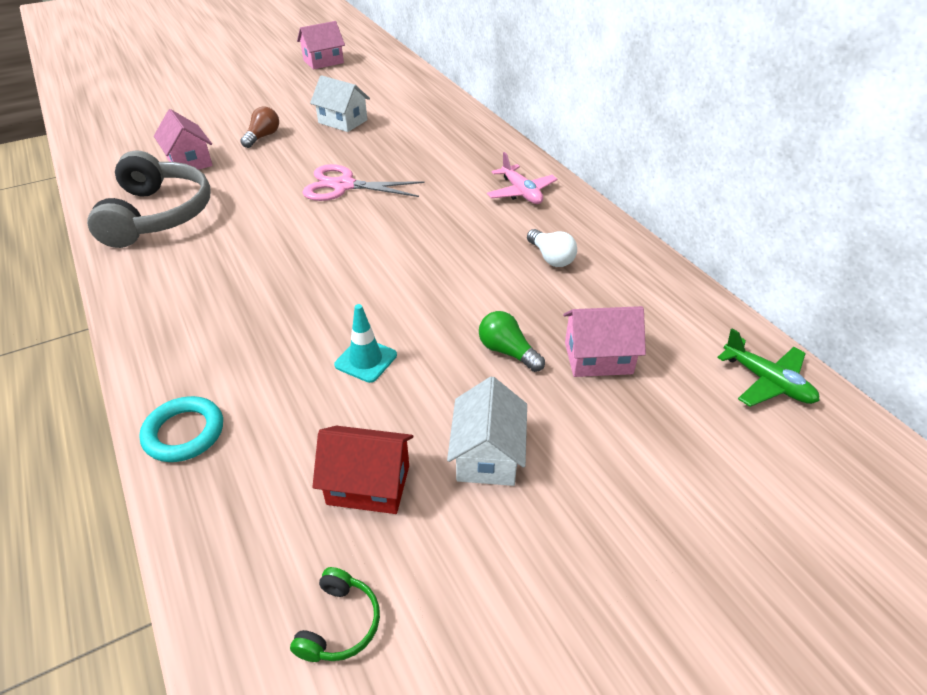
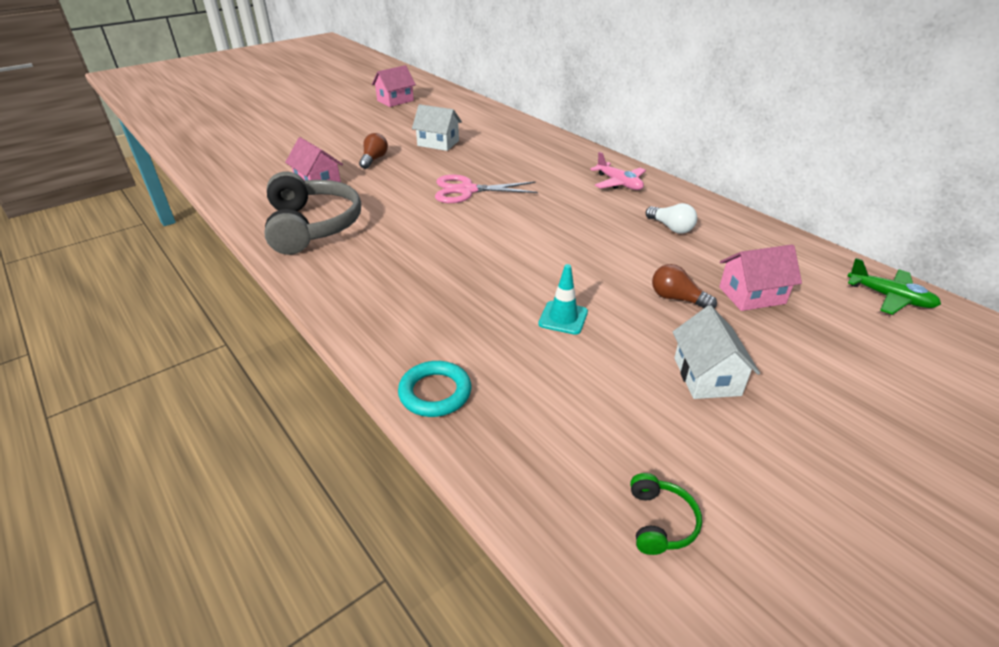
camera: 10 degrees left, 5 degrees down
red house [312,426,413,514] -> none
green light bulb [479,311,545,372] -> brown light bulb [652,264,717,308]

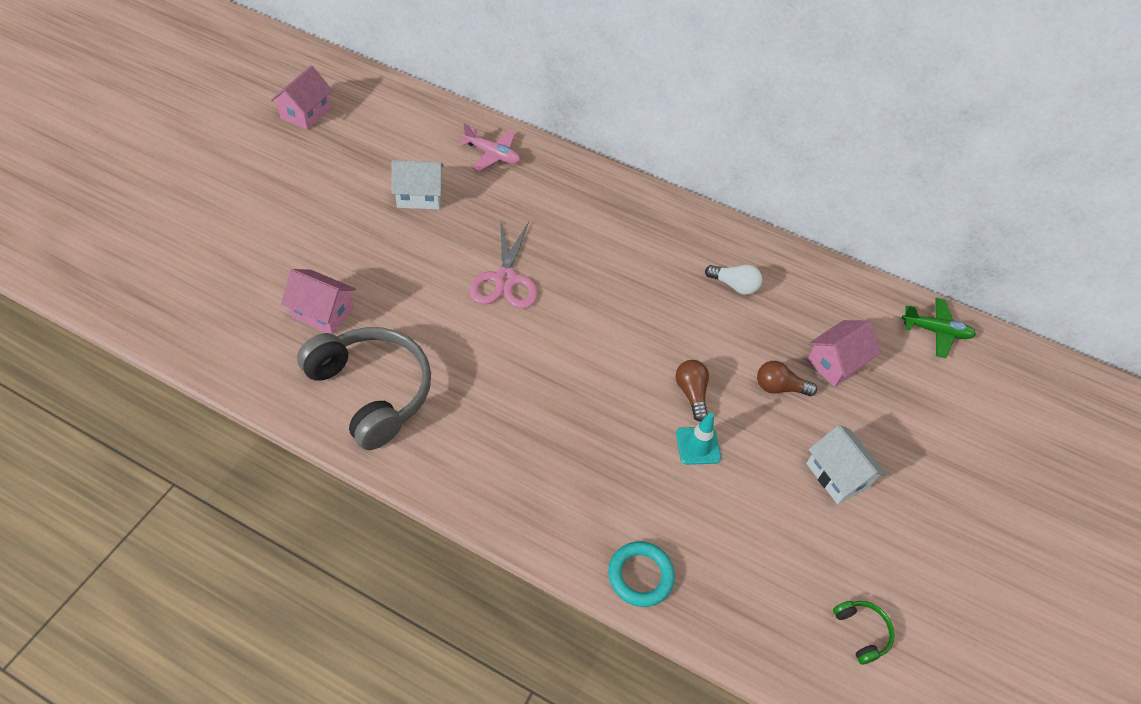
camera: 30 degrees left, 15 degrees up
brown light bulb [359,133,388,169] -> brown light bulb moved to [676,360,709,422]
pink scissors [435,175,538,203] -> pink scissors turned 60 degrees counterclockwise [469,219,537,309]
pink plane [590,152,646,190] -> pink plane moved to [459,123,520,171]

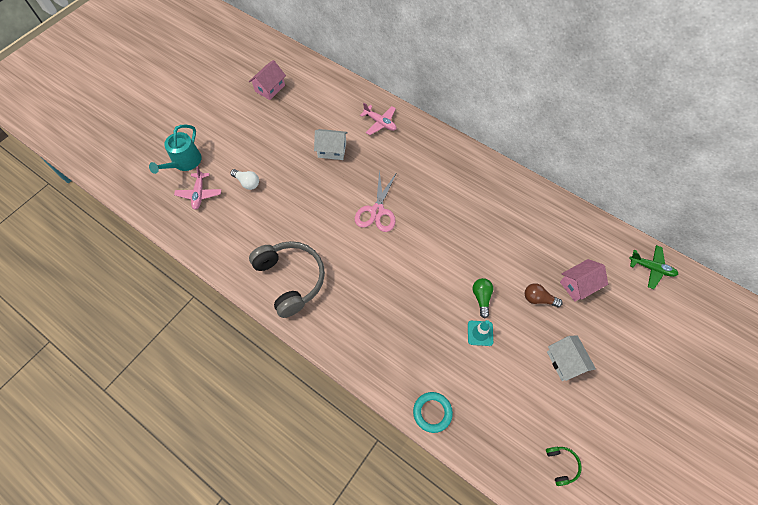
camera: 15 degrees right, 10 degrees up
pink house [281,269,356,334] -> none
brown light bulb [676,360,709,422] -> green light bulb [473,278,493,318]
white light bulb [705,265,762,295] -> white light bulb moved to [230,169,259,190]
none -> turquoise watering can [149,124,202,174]
none -> pink plane [174,166,221,210]

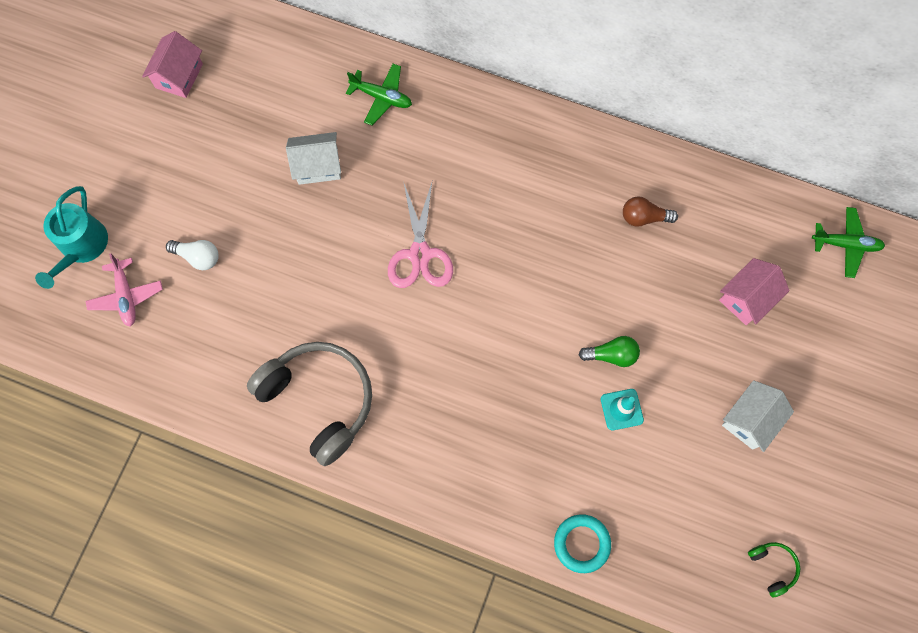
camera: 15 degrees left, 10 degrees up
pink plane [360,103,396,135] -> green plane [346,64,412,125]
green light bulb [473,278,493,318] -> green light bulb turned 105 degrees clockwise [579,336,640,367]
brown light bulb [525,283,563,307] -> brown light bulb moved to [623,196,678,227]
white house [547,335,596,381] -> white house turned 75 degrees clockwise [722,380,794,452]

